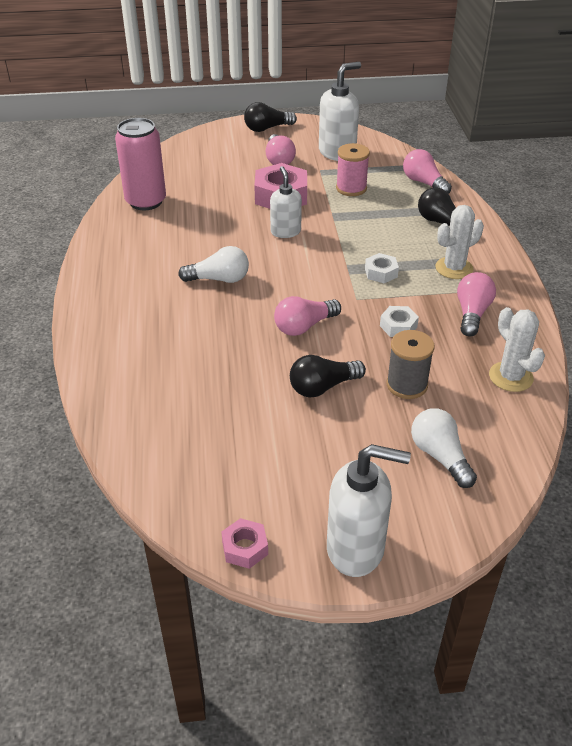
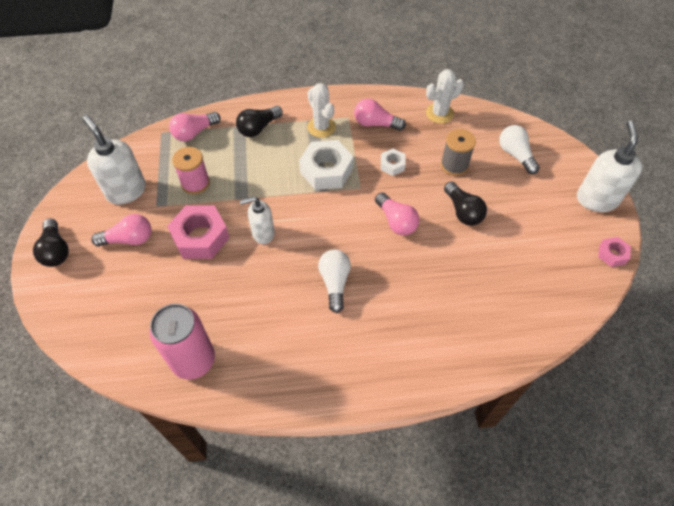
camera: 90 degrees left, 15 degrees up
white nut [365,253,399,283] -> white nut [299,140,354,190], size x1.92
white light bulb [411,408,477,488] -> white light bulb turned 90 degrees clockwise [499,125,540,174]

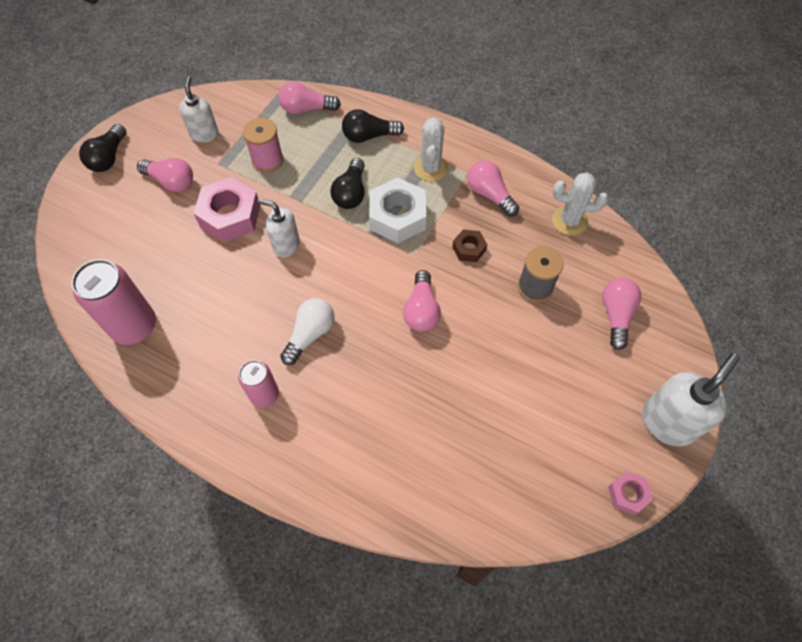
camera: 35 degrees right, 5 degrees up
white soap dispenser [82,115,146,205] -> white soap dispenser [179,76,218,142], size x0.64
white nut [381,149,406,176] -> brown nut [452,229,487,262]
black light bulb [444,182,487,226] -> black light bulb moved to [330,158,365,209]
white light bulb [499,125,540,174] -> pink light bulb [602,278,641,350]
none -> pink can [238,360,279,408]

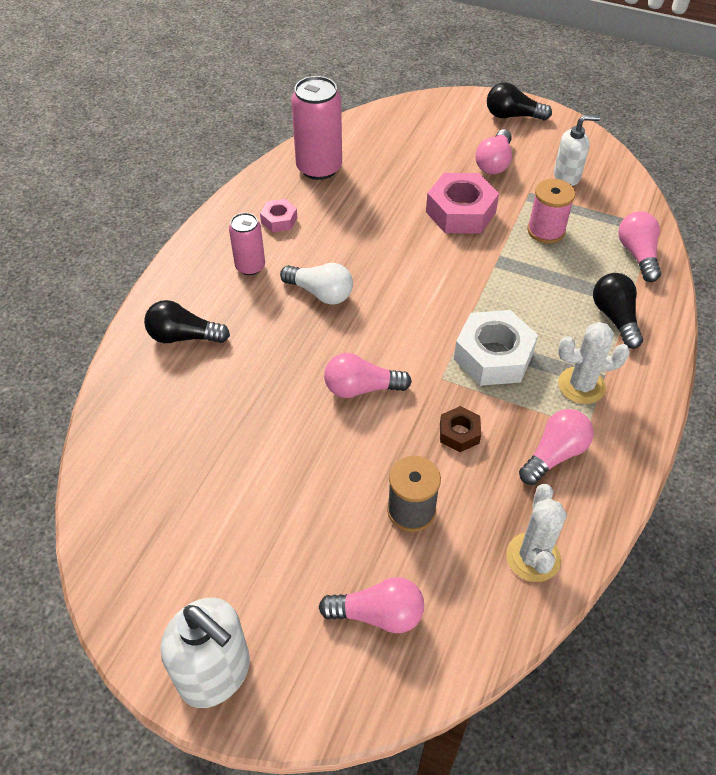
camera: 85 degrees right, 10 degrees down
white soap dispenser [258,199,300,257] -> none
black light bulb [330,158,365,209] -> black light bulb moved to [144,300,230,343]
pink nut [608,471,653,515] -> pink nut moved to [260,199,297,232]

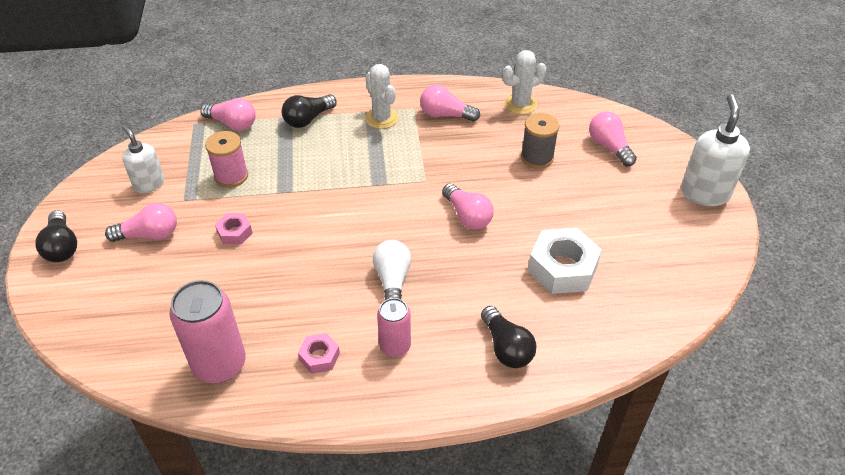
camera: 120 degrees left, 5 degrees down
pink nut [426,173,499,233] -> pink nut [215,213,252,245], size x0.52
brown nut [440,406,481,452] -> none
white nut [454,310,538,386] -> white nut moved to [528,228,602,294]
pink light bulb [618,211,661,282] -> pink light bulb turned 120 degrees counterclockwise [200,98,256,131]

